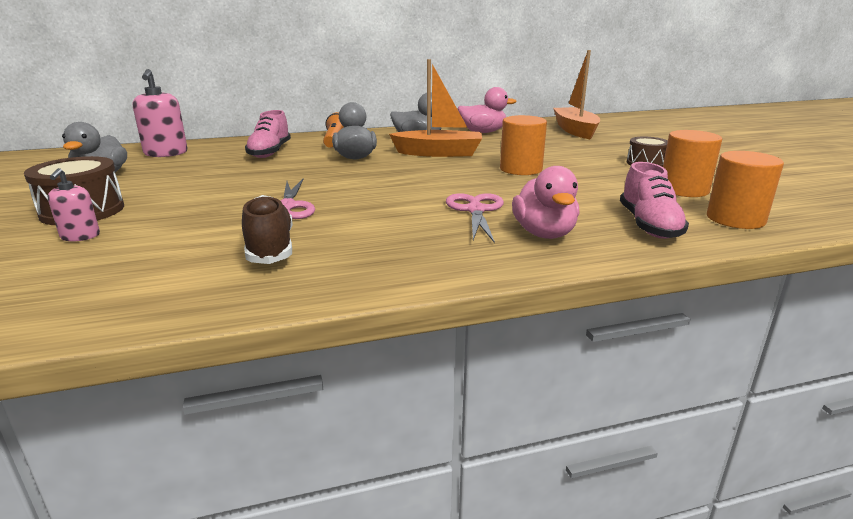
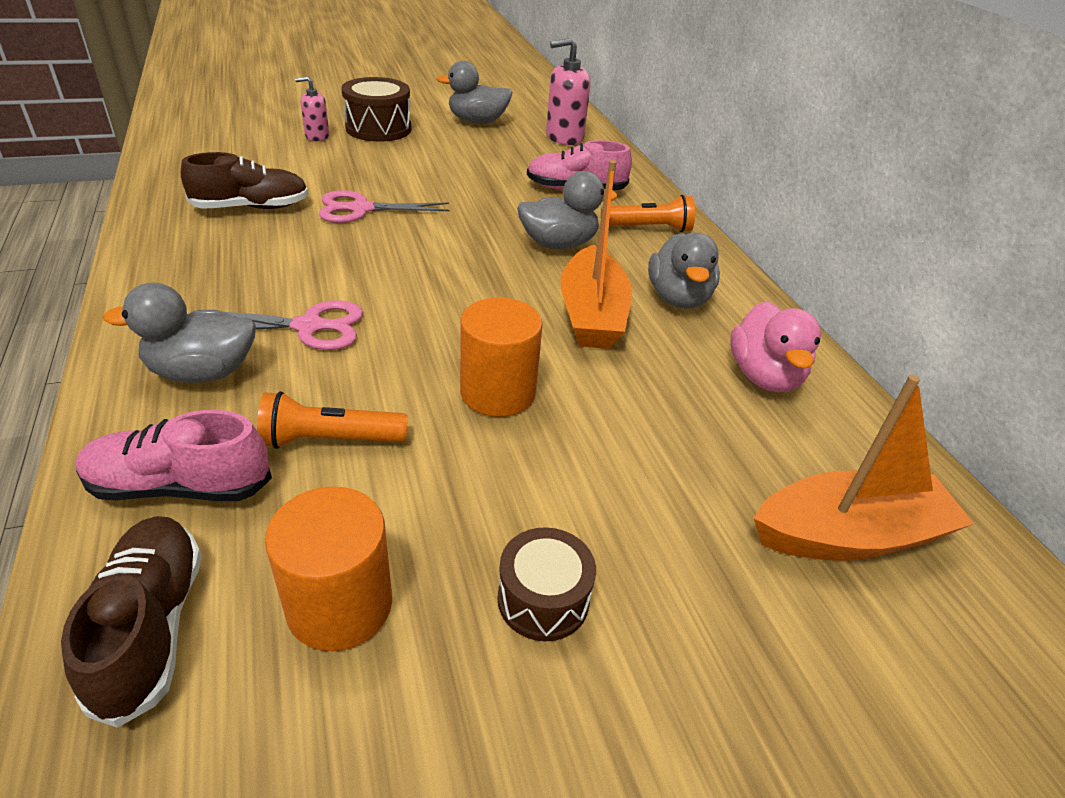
camera: 85 degrees right, 15 degrees up
pink duck [512,166,580,239] -> grey duck [103,283,256,383]
orange cylinder [707,151,784,229] -> brown shoe [61,516,202,728]
none -> orange flashlight [257,391,408,449]

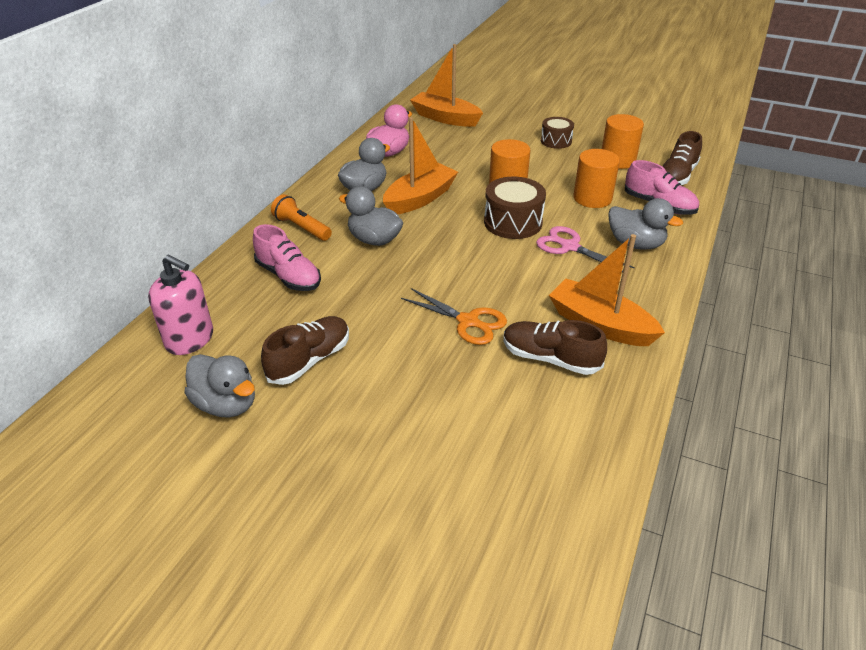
camera: 135 degrees left, 0 degrees up
orange flashlight [257,391,408,449] -> orange cylinder [573,149,620,208]
pink soap dispenser [295,77,329,141] -> none
pink scissors [319,190,450,223] -> orange scissors [401,288,507,345]
brown drum [341,77,412,142] -> brown drum moved to [484,176,546,239]
none -> brown shoe [261,316,349,385]
none -> orange boat [549,234,665,346]

